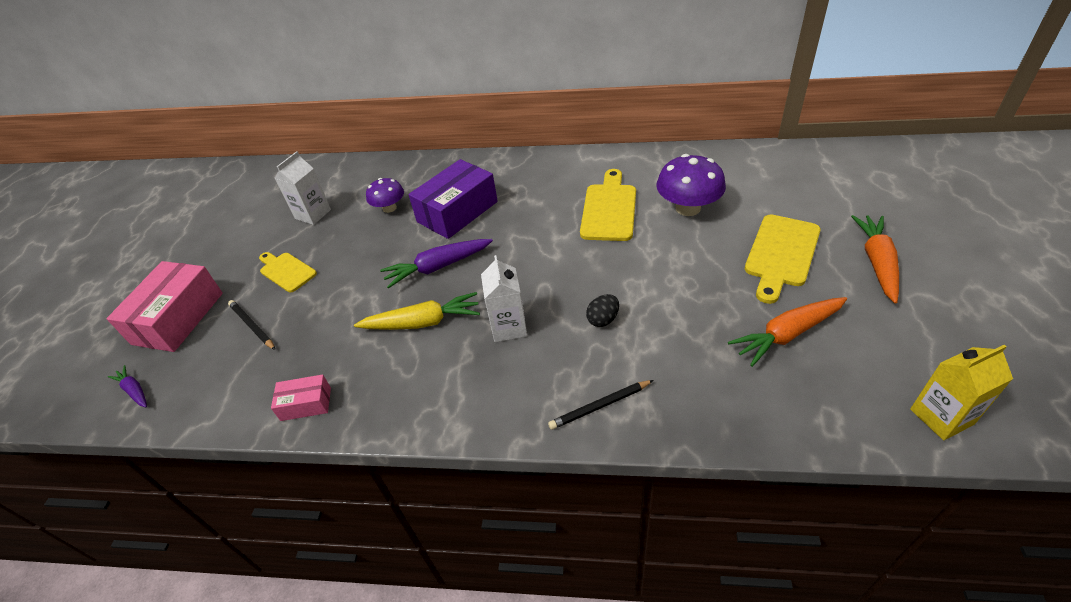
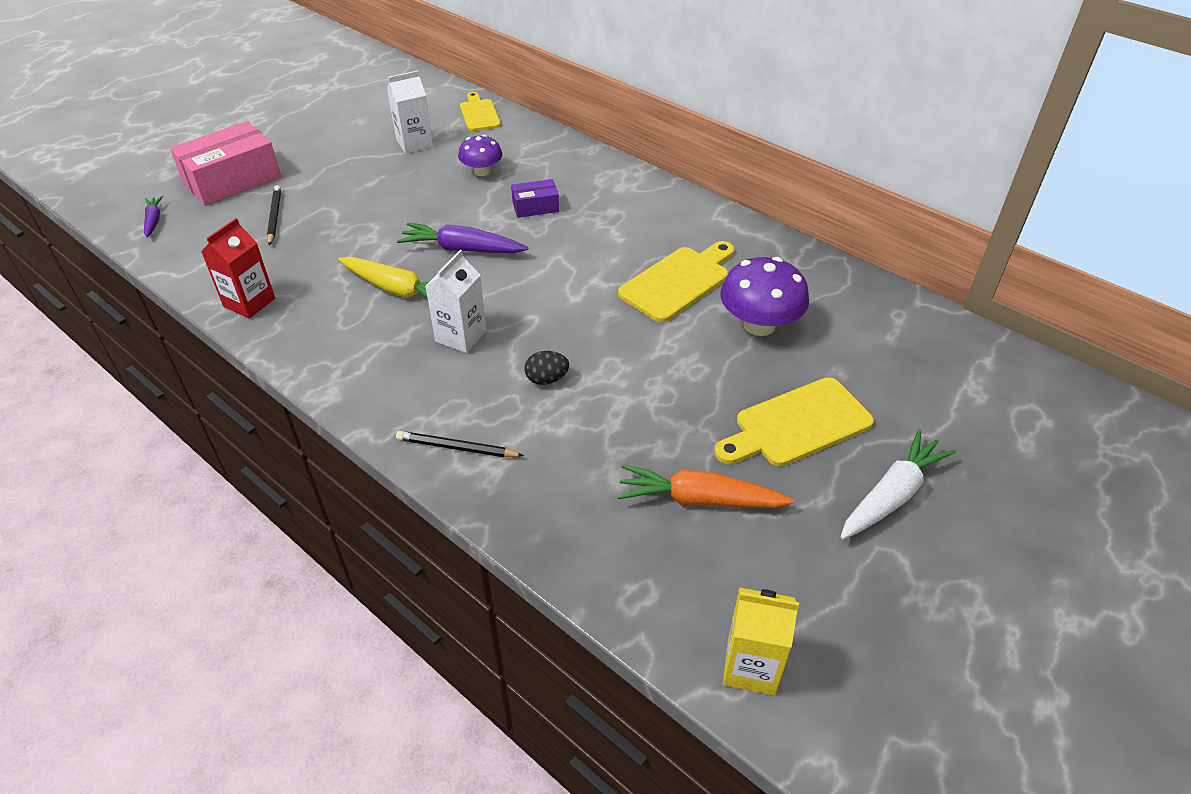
camera: 30 degrees right, 0 degrees up
yellow cutting board [259,252,317,293] -> yellow cutting board moved to [460,92,501,131]
pink box [271,374,331,421] -> red carton [201,218,275,319]
purple box [408,159,498,239] -> purple box [511,179,559,218], size x0.51
orange carrot [851,215,899,303] -> white carrot [841,429,956,539]

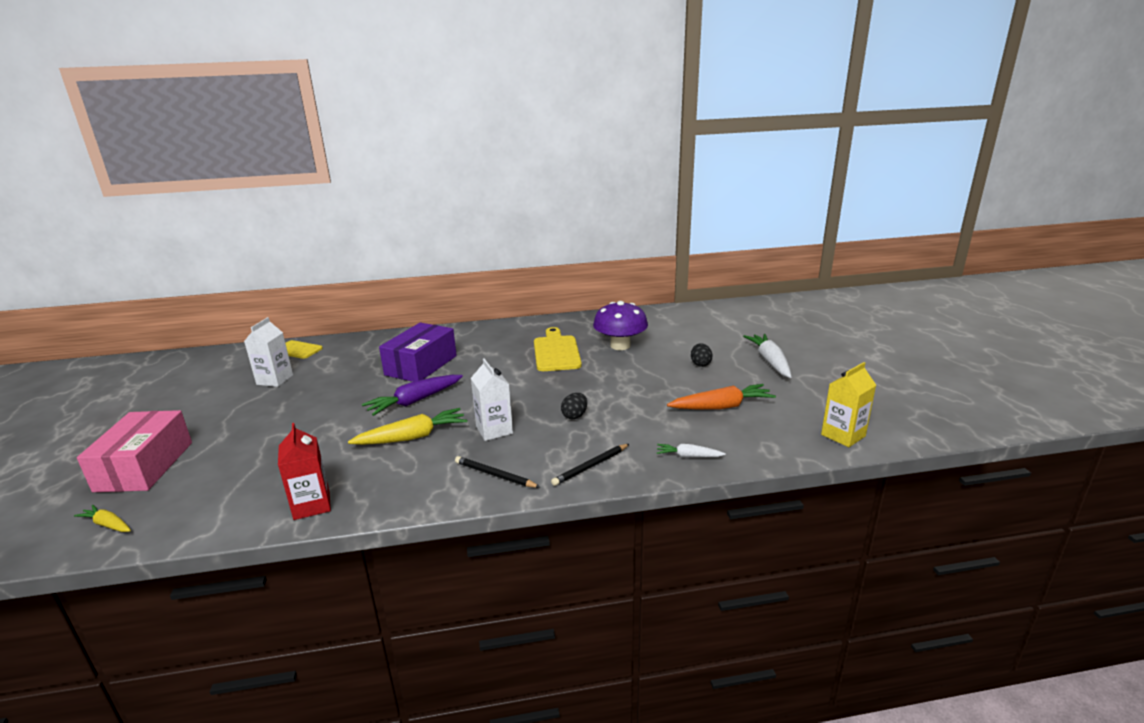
camera: 50 degrees left, 20 degrees down
purple carrot [144,196,163,237] -> yellow carrot [74,505,131,532]
black pencil [267,185,281,246] -> black pencil moved to [455,456,541,488]
purple mushroom [458,135,502,176] -> none
purple box [511,179,559,218] -> purple box [379,322,457,382], size x1.97
orange carrot [617,464,794,508] -> orange carrot turned 150 degrees counterclockwise [667,384,776,410]
yellow cutting board [714,377,874,466] -> black egg [691,343,713,367]
none -> white carrot [657,444,726,457]

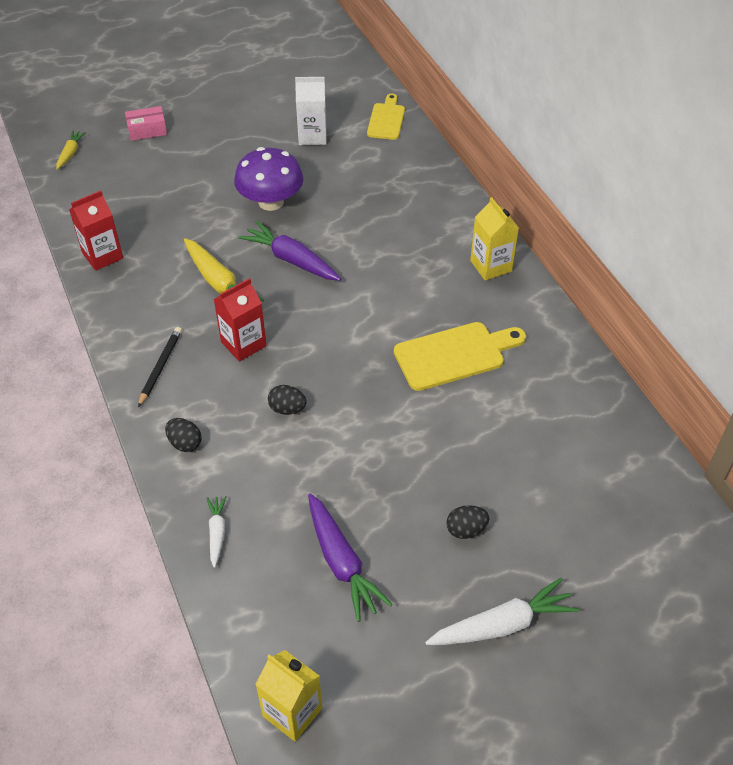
camera: 75 degrees right, 25 degrees up
pink box [77,410,192,492] -> pink box [125,106,167,141], size x0.51
purple box [379,322,457,382] -> none
white carton [471,358,513,441] -> red carton [214,278,266,362]
black pencil [551,444,629,486] -> black egg [165,418,201,452]
purple mushroom [593,301,648,350] -> purple mushroom moved to [234,147,304,211]
orange carrot [667,384,776,410] -> purple carrot [308,494,393,622]
none -> yellow carton [470,197,519,281]

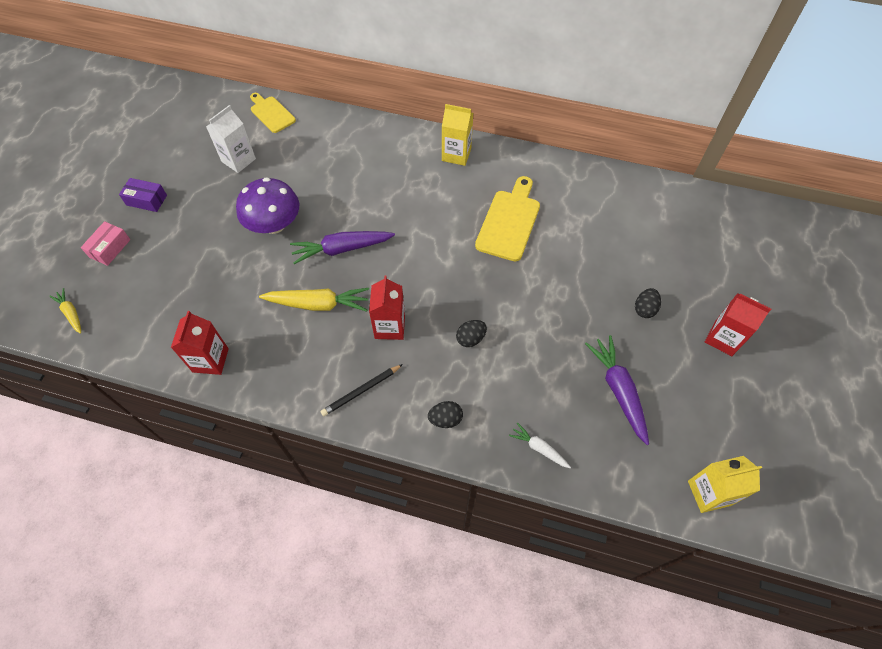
camera: 50 degrees left, 10 degrees up
black pencil [138,327,182,407] -> black pencil turned 90 degrees counterclockwise [321,364,403,416]
purple carrot [308,494,393,622] -> purple carrot turned 120 degrees counterclockwise [585,335,649,445]
white carrot [425,578,579,645] -> red carton [705,293,771,356]
none -> purple box [119,178,167,212]

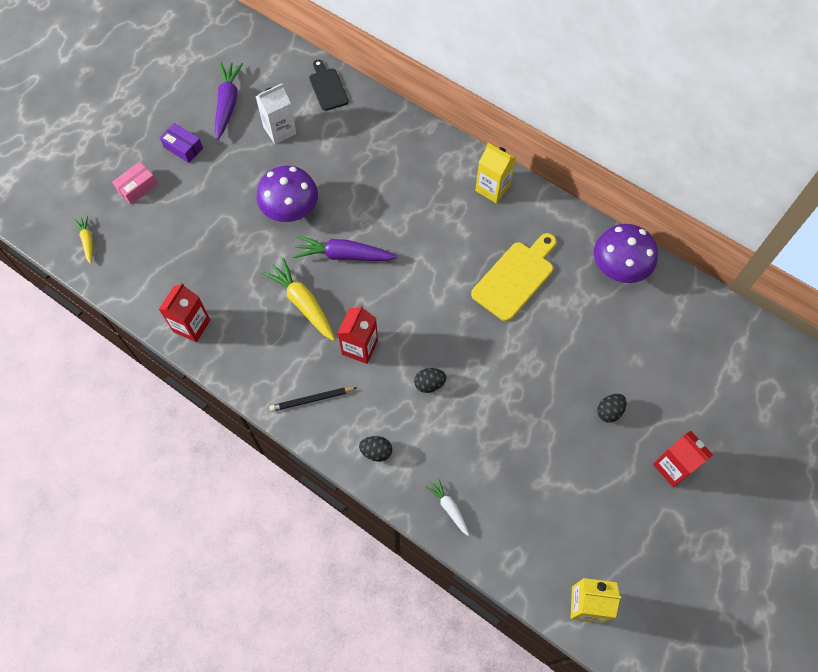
camera: 20 degrees right, 5 degrees up
yellow cutting board [250,93,296,133] -> black cutting board [309,60,349,111]
yellow carrot [259,288,369,312] -> yellow carrot turned 150 degrees counterclockwise [262,258,335,341]
purple carrot [585,335,649,445] -> purple carrot moved to [215,62,243,140]
none -> purple mushroom [594,224,658,283]

